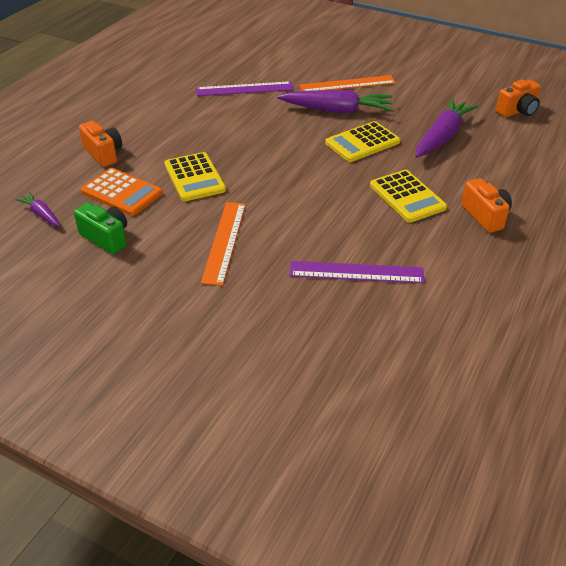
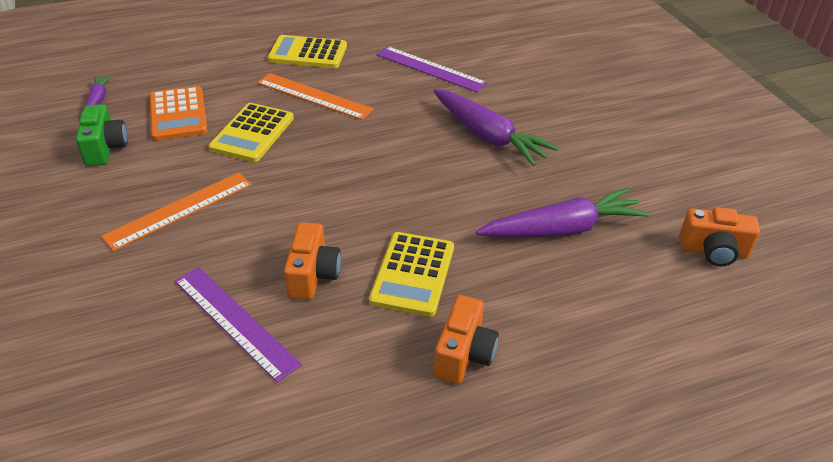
camera: 40 degrees right, 0 degrees up
orange camera [79,121,122,167] -> orange camera moved to [284,222,341,300]
orange ruler [300,75,396,91] -> orange ruler moved to [257,73,374,120]
yellow calculator [325,121,400,162] -> yellow calculator moved to [268,35,347,68]

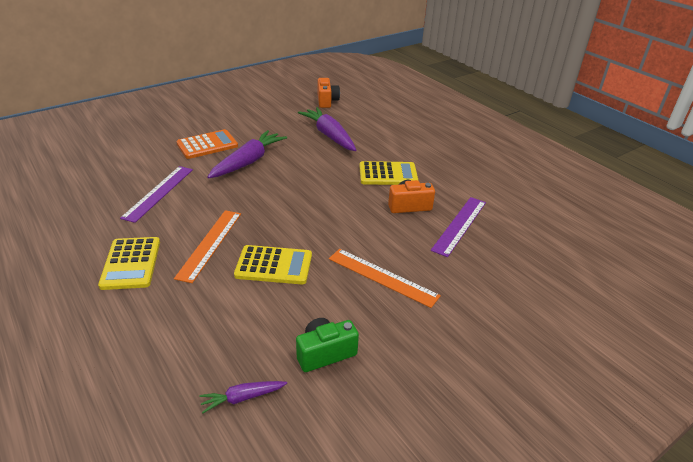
camera: 105 degrees left, 5 degrees down
orange calculator [150,86,208,141] -> orange calculator moved to [176,129,238,159]
orange camera [434,295,499,384] -> none

